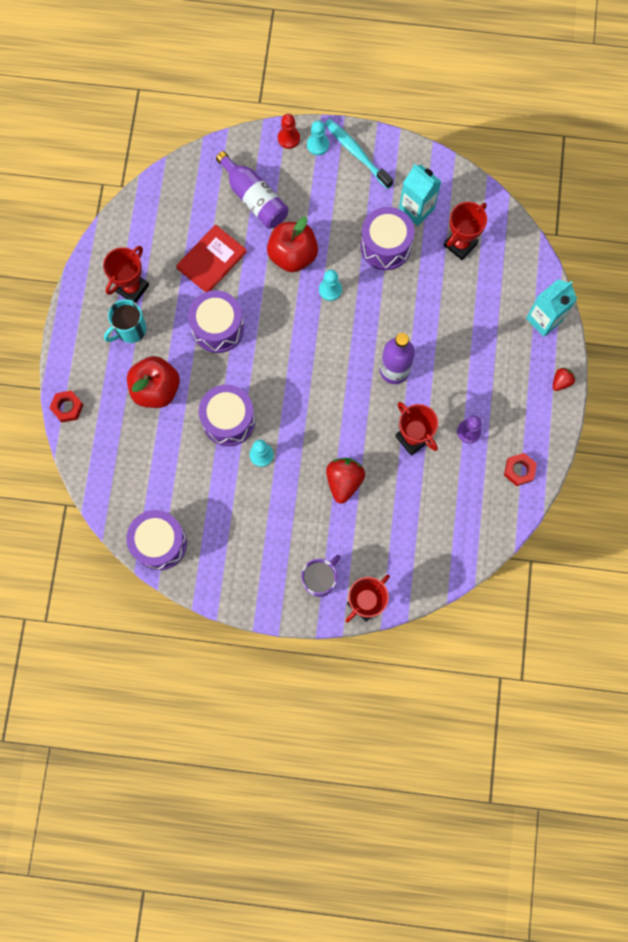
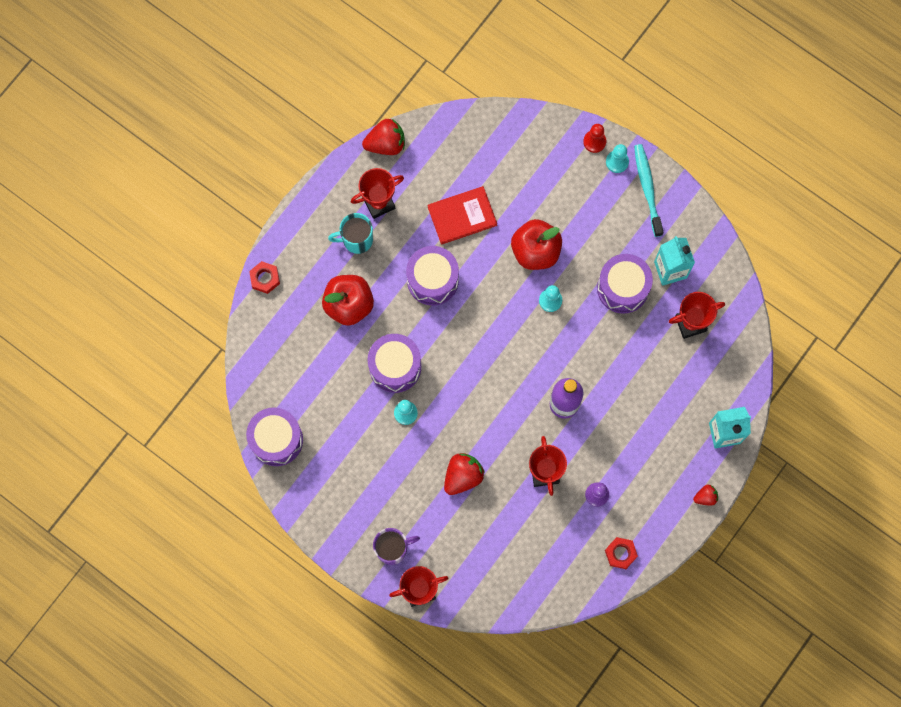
camera: 30 degrees right, 0 degrees up
purple bottle [216,151,289,228] -> none
none -> red strawberry [362,119,405,155]

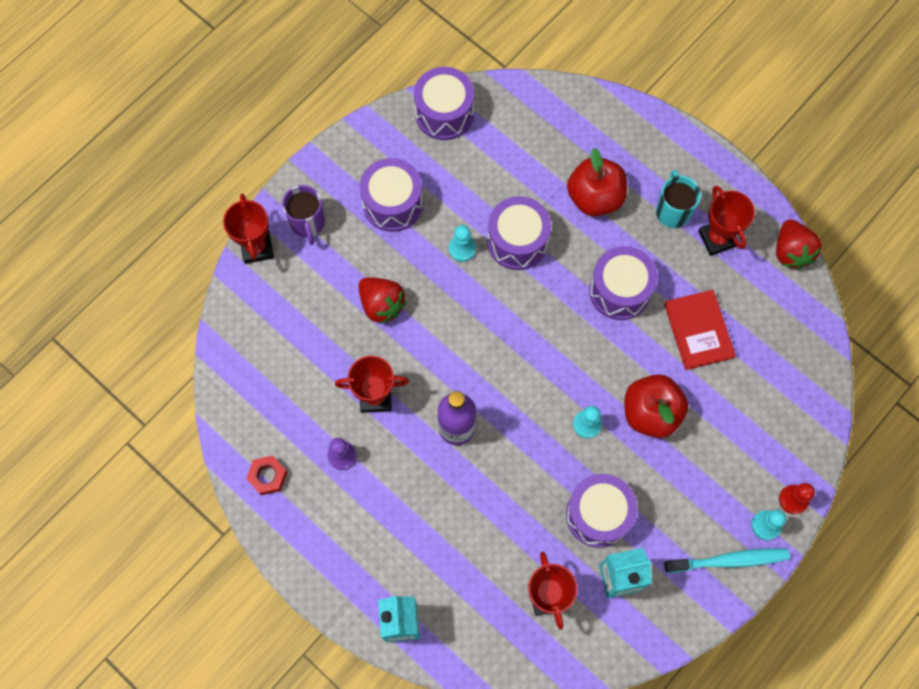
camera: 95 degrees right, 5 degrees down
red nut [249,261,280,294] -> none
red strawberry [693,485,718,506] -> none
none -> purple drum [360,158,423,232]

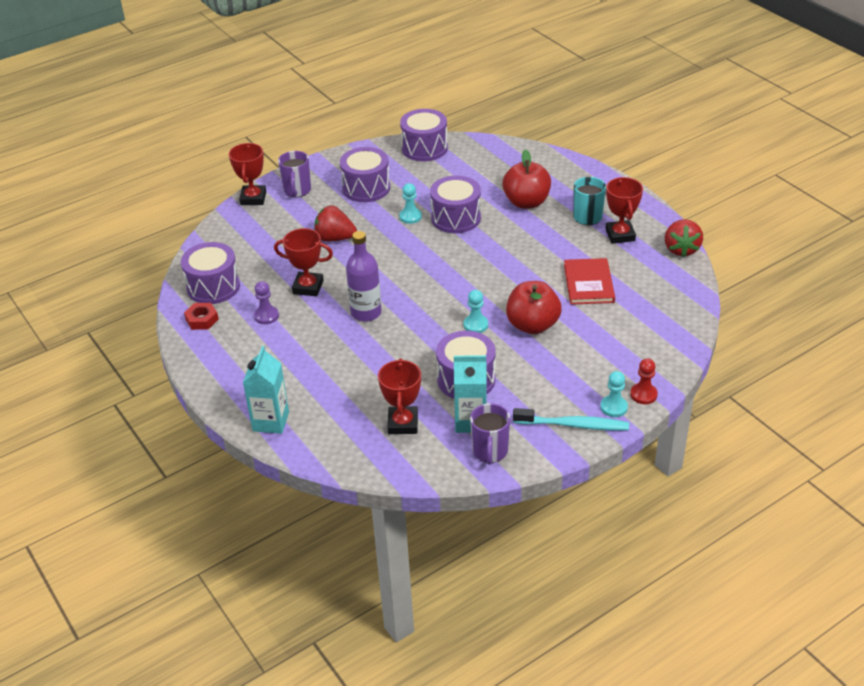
camera: 15 degrees right, 30 degrees down
red strawberry [358,277,406,324] -> red strawberry turned 135 degrees clockwise [314,206,357,242]
purple drum [589,246,658,320] -> purple drum moved to [181,242,240,304]
none -> purple mug [470,403,510,465]

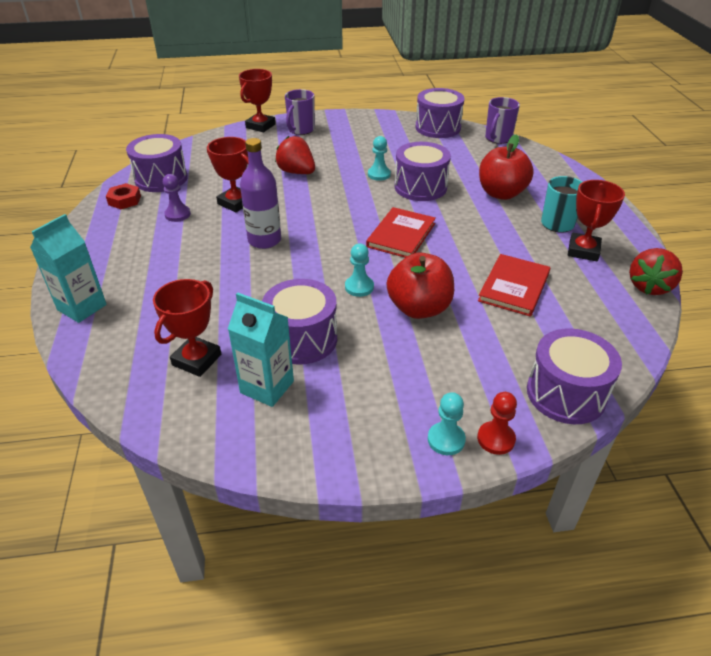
camera: 25 degrees right, 0 degrees up
purple drum [340,147,390,202] -> purple drum moved to [527,328,622,424]
purple mug [470,403,510,465] -> purple mug moved to [485,97,520,144]
turquoise toothbrush [513,408,629,430] -> none
none -> red book [366,207,436,258]

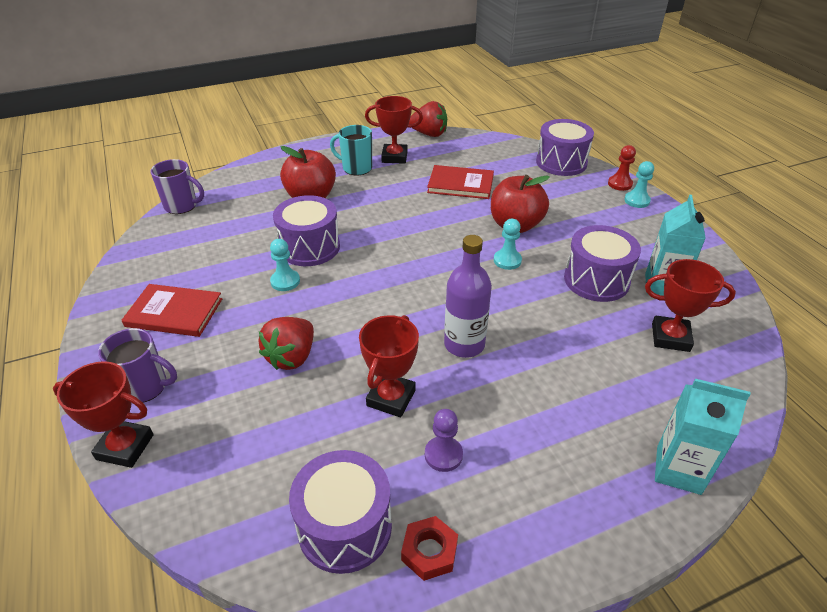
camera: 105 degrees left, 0 degrees up
red book [366,207,436,258] -> red book moved to [121,284,222,337]
purple drum [415,88,464,138] -> none

